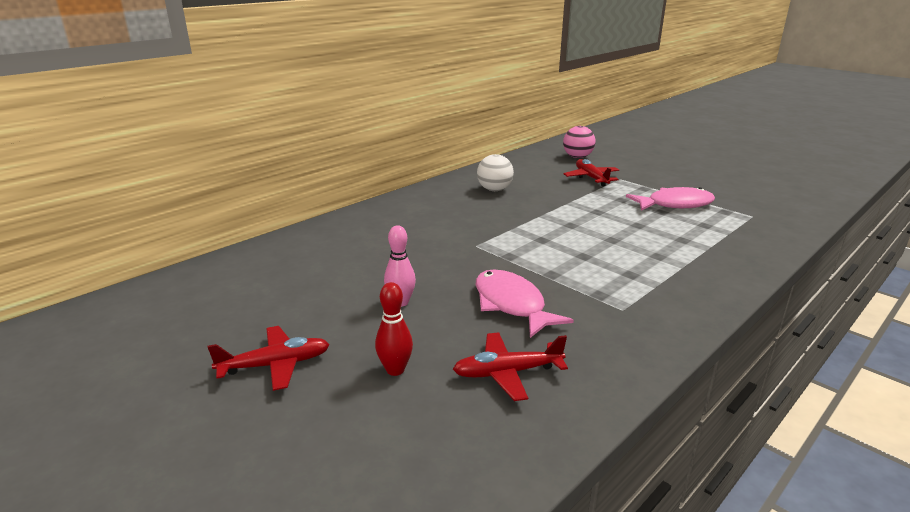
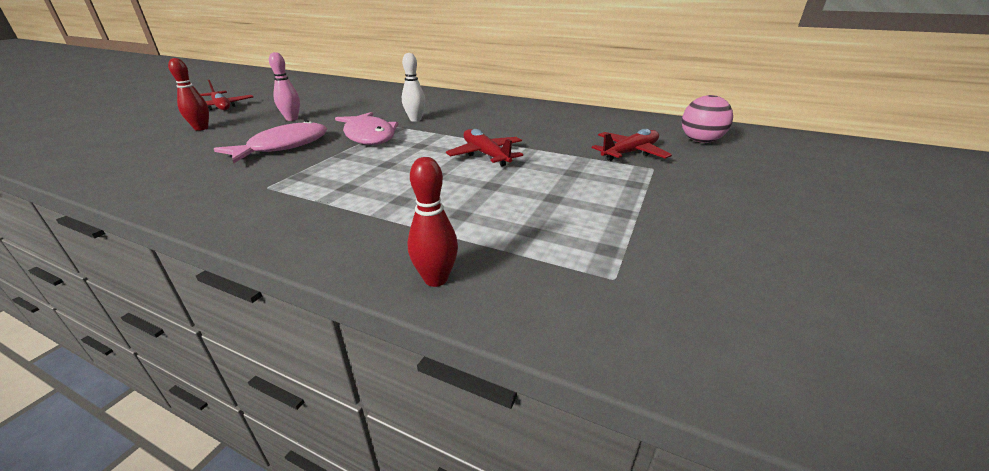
camera: 70 degrees right, 5 degrees up
red plane [453,332,568,401] -> red plane moved to [446,129,523,166]
white ball [477,154,514,191] -> none
pink fish [626,187,715,211] -> pink fish moved to [335,112,398,145]
none -> white bowling pin [402,53,425,122]
none -> red bowling pin [408,157,458,287]

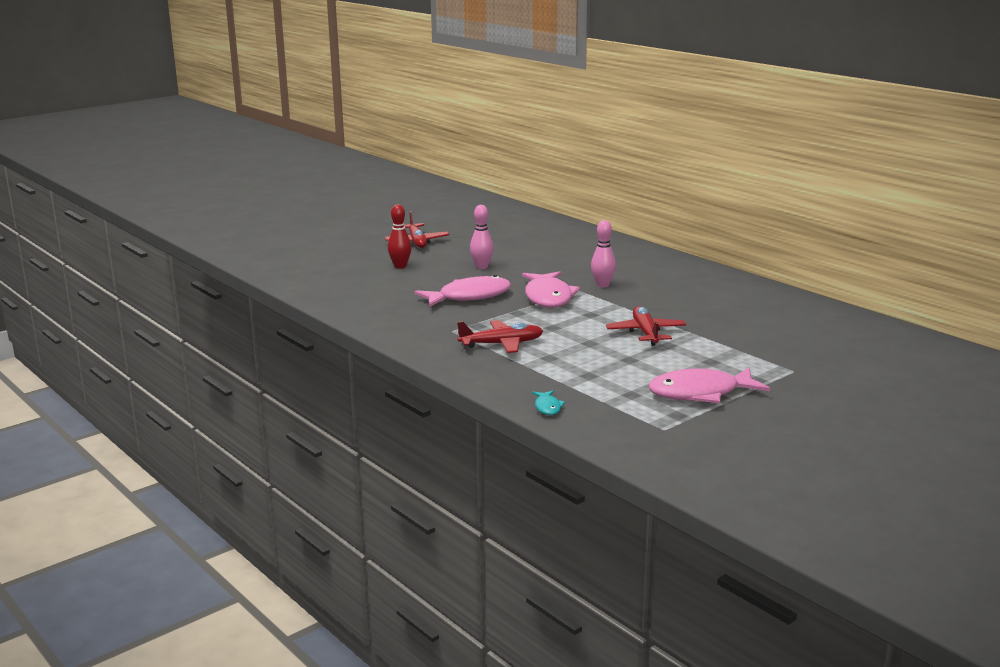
camera: 25 degrees right, 10 degrees down
white bowling pin [402,53,425,122] -> pink bowling pin [591,220,616,288]
red bowling pin [408,157,458,287] -> turquoise fish [532,390,565,415]
red plane [592,129,672,161] -> red plane moved to [457,320,543,353]
pink ball [682,95,733,143] -> none
none -> pink fish [648,368,770,403]

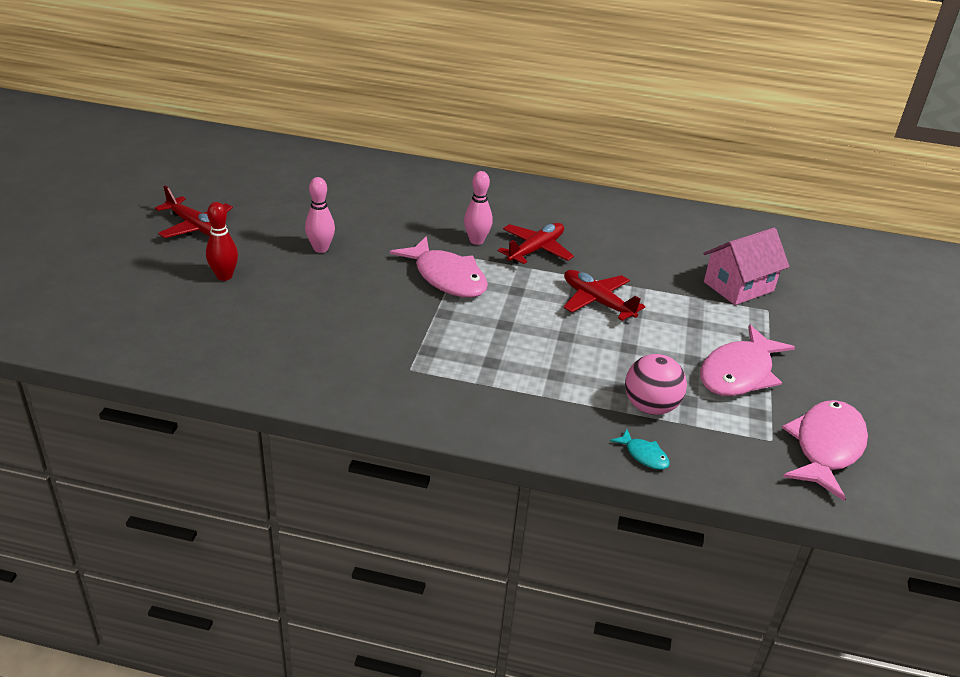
camera: 40 degrees left, 15 degrees up
pink fish [414,275,511,307] -> pink fish moved to [782,400,868,501]
red plane [457,320,543,353] -> red plane moved to [498,223,574,264]
none -> pink ball [625,354,687,415]
none -> pink house [703,228,789,305]

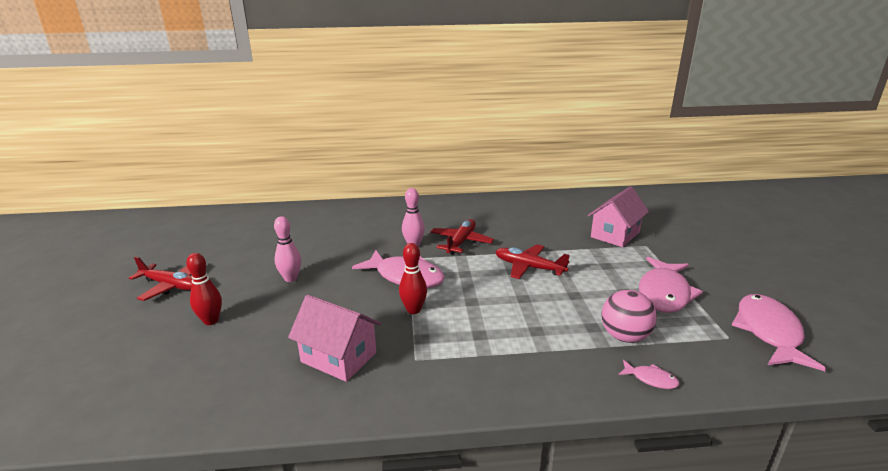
camera: 15 degrees left, 10 degrees down
turquoise fish [610,429,670,470] -> pink fish [618,360,680,389]
none -> pink house [288,295,381,382]
none -> red bowling pin [399,243,427,314]

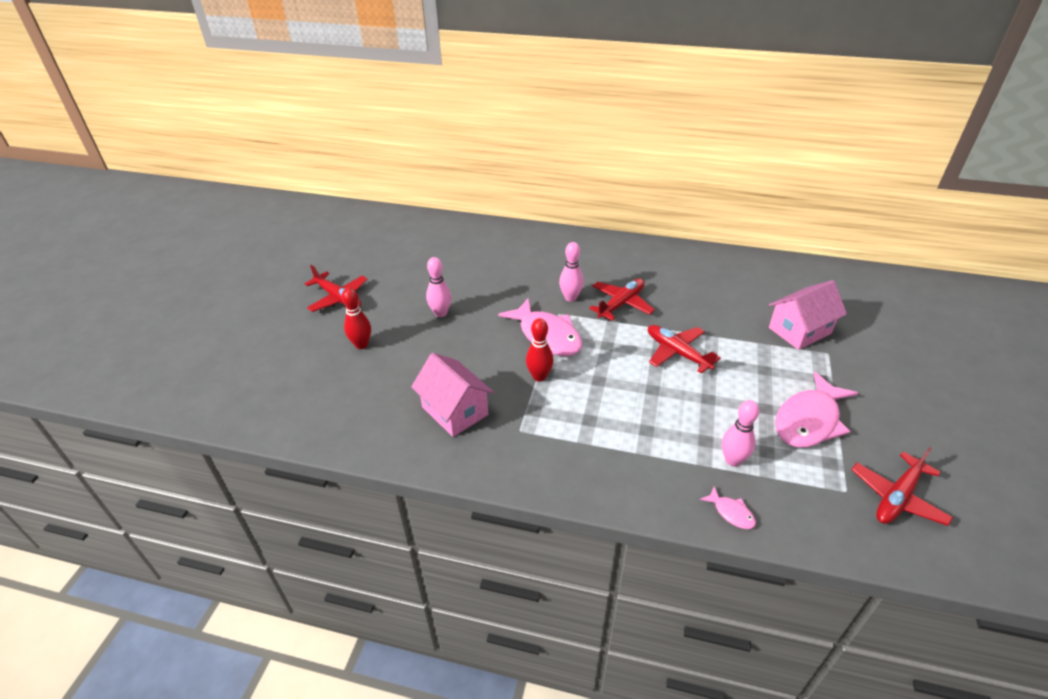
camera: 20 degrees right, 15 degrees up
pink ball [602,290,657,343] -> pink bowling pin [722,400,759,466]
pink fish [732,294,826,371] -> red plane [851,447,953,526]

